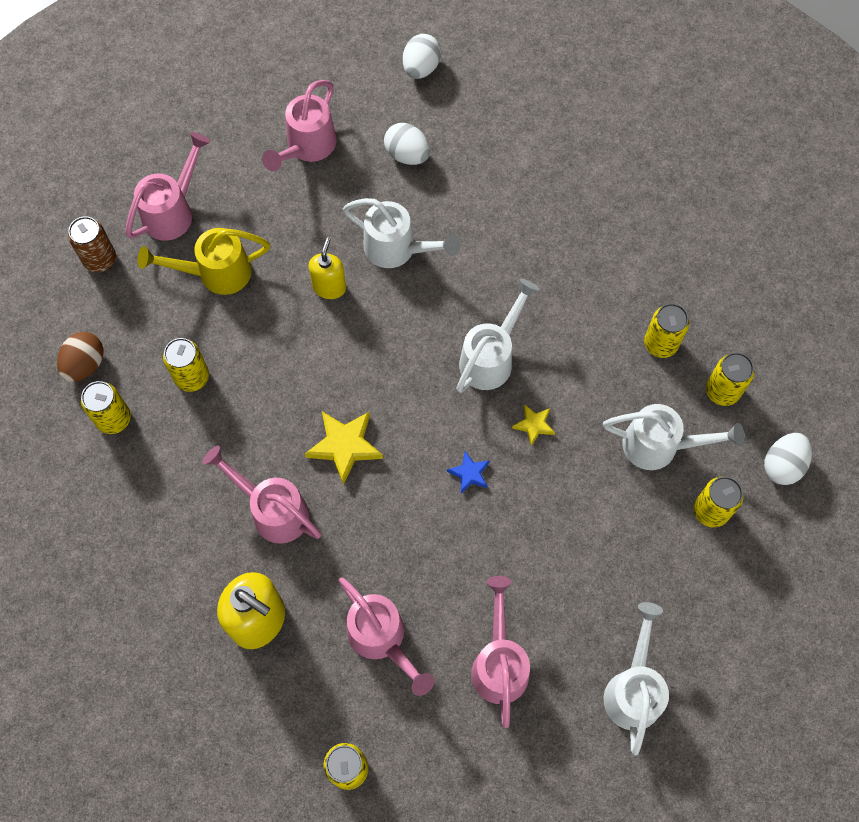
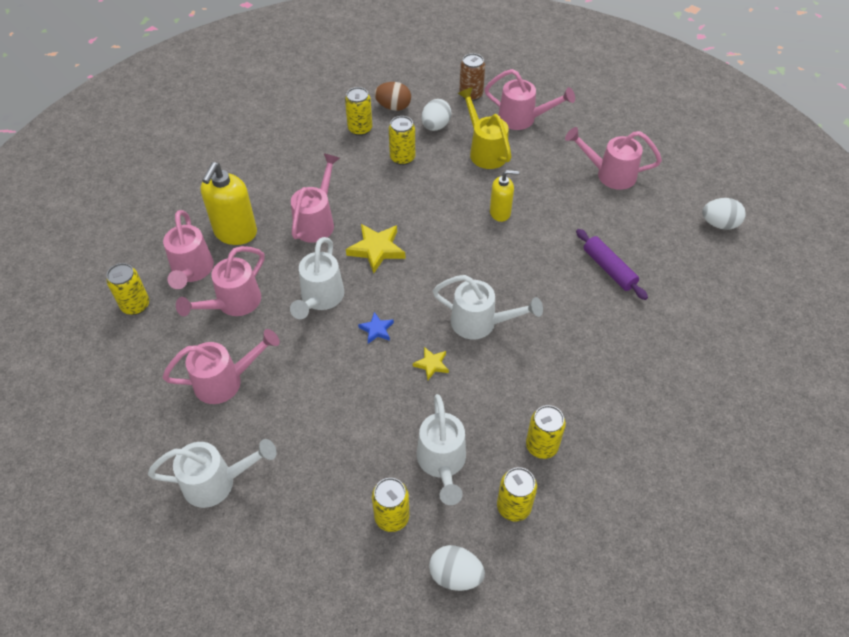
camera: 75 degrees right, 15 degrees down
white watering can [343,198,460,268] -> white watering can moved to [290,237,344,319]
white egg [384,123,430,165] -> white egg moved to [422,99,452,131]
none -> pink watering can [163,210,214,289]
none -> purple rolling pin [576,229,648,300]

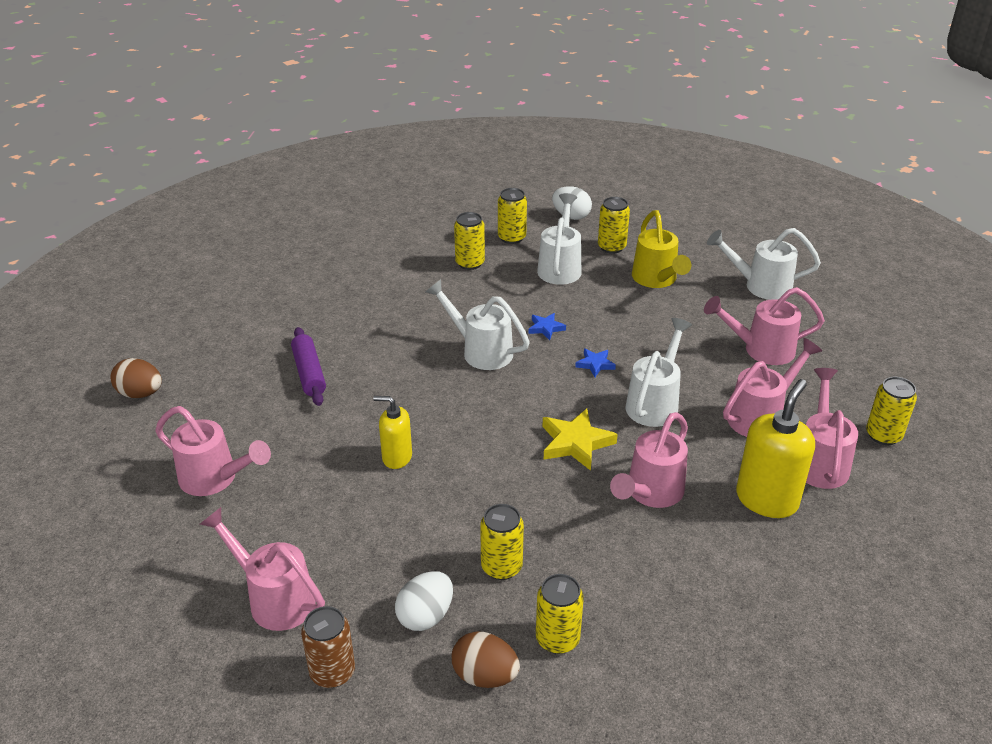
camera: 165 degrees left, 15 degrees down
yellow star [413,347,449,380] -> blue star [529,313,566,340]
yellow watering can [458,87,511,169] -> yellow watering can moved to [632,210,691,288]
white egg [702,198,746,230] -> brown egg [110,358,162,398]

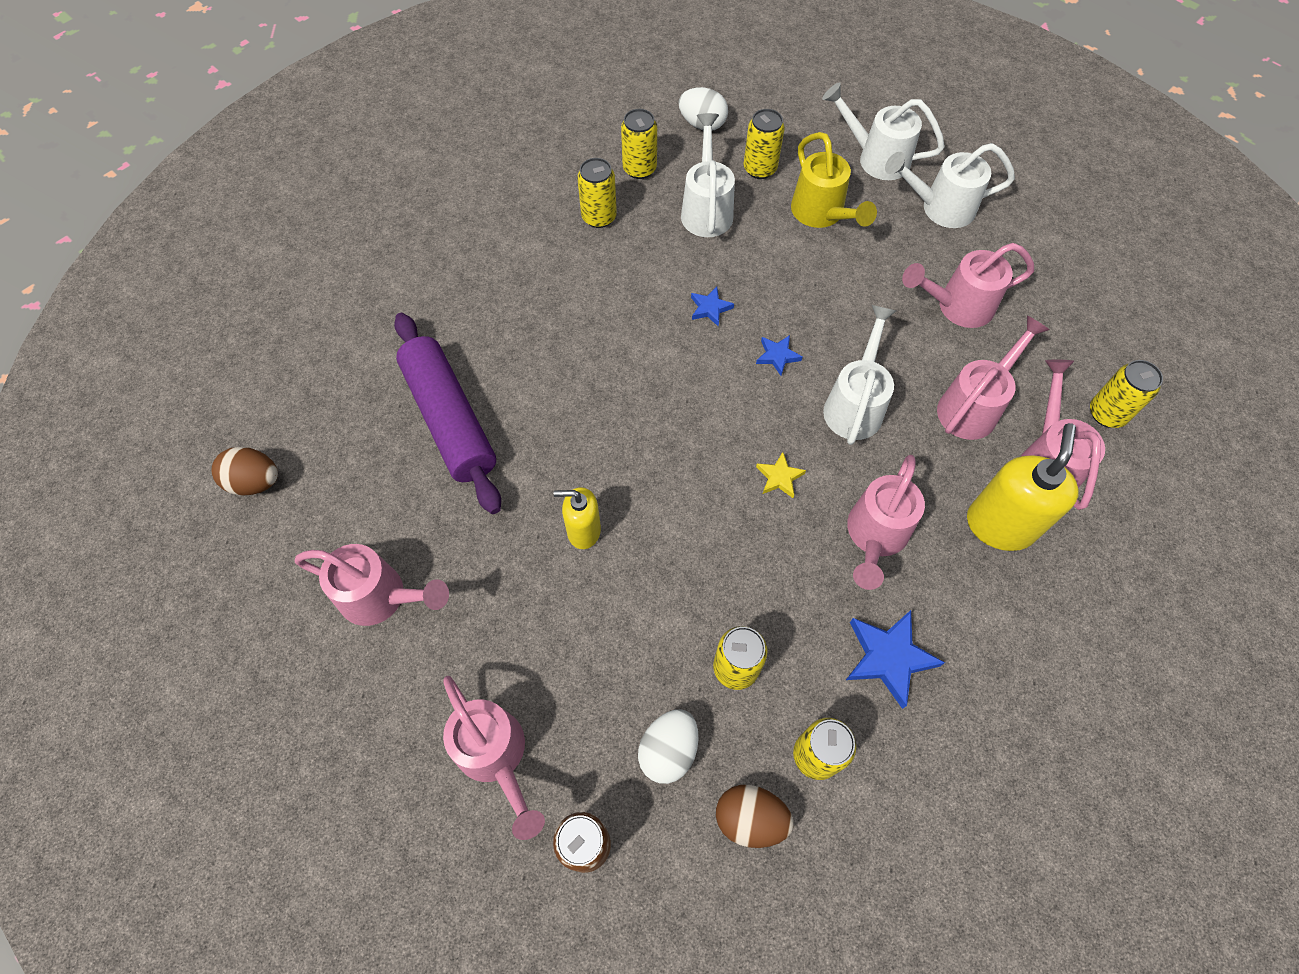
camera: 10 degrees left, 25 degrees up
pink watering can [200,507,325,631] -> pink watering can turned 150 degrees counterclockwise [443,676,545,840]
purple rolling pin [291,327,326,406] -> purple rolling pin [394,313,501,514], size x1.69
white watering can [426,279,530,370] -> white watering can moved to [822,82,945,180]
yellow star [543,409,618,471] -> yellow star [756,452,806,498], size x0.56
none -> blue star [846,610,945,709]

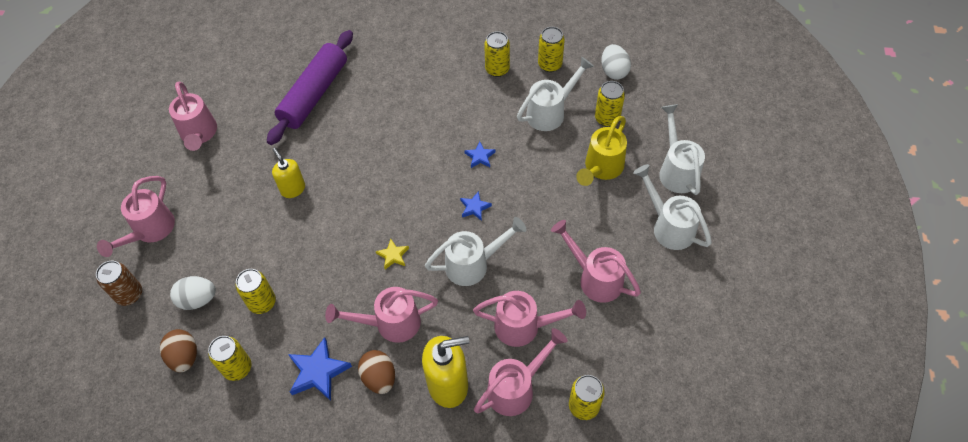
camera: 55 degrees right, 5 degrees down
brown egg [211,447,278,496] -> brown egg moved to [358,350,395,394]

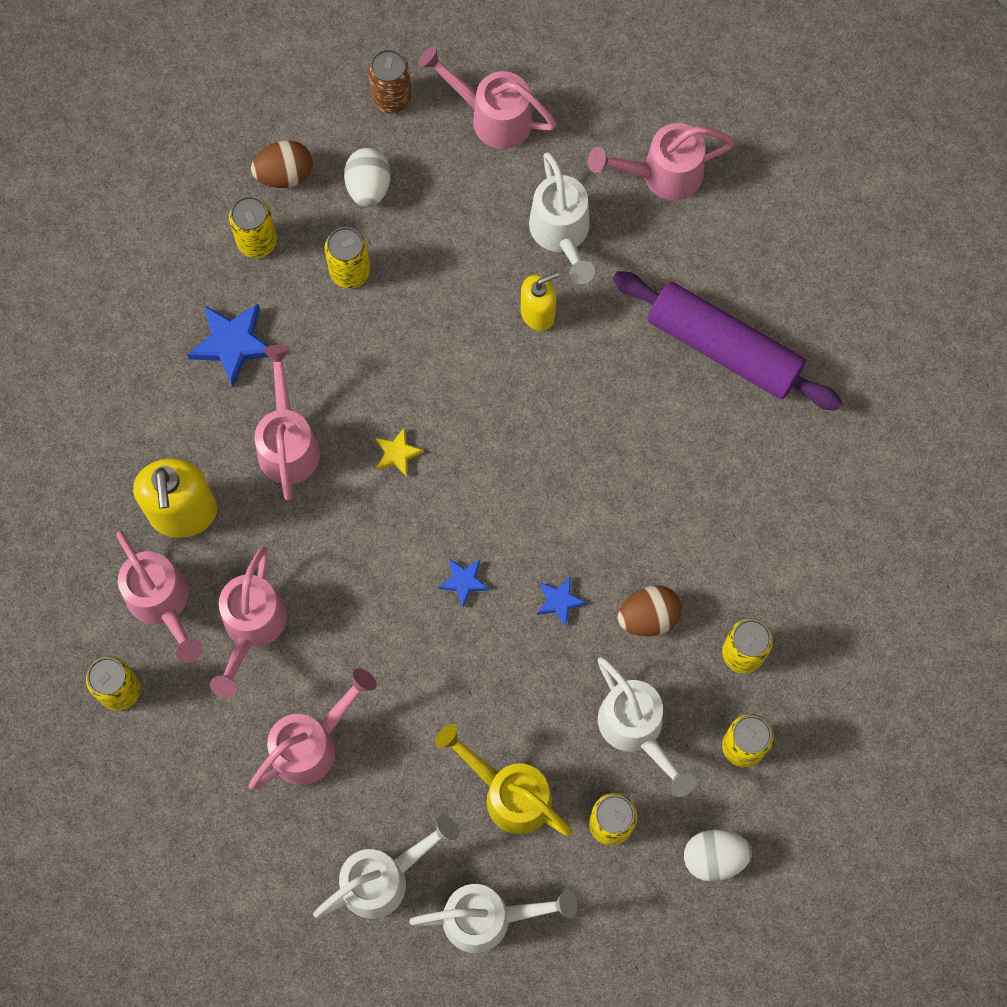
camera: 95 degrees right, 15 degrees up
brown egg [358,350,395,394] -> brown egg moved to [618,585,682,636]
white watering can [425,217,527,286] -> white watering can moved to [529,152,595,284]

